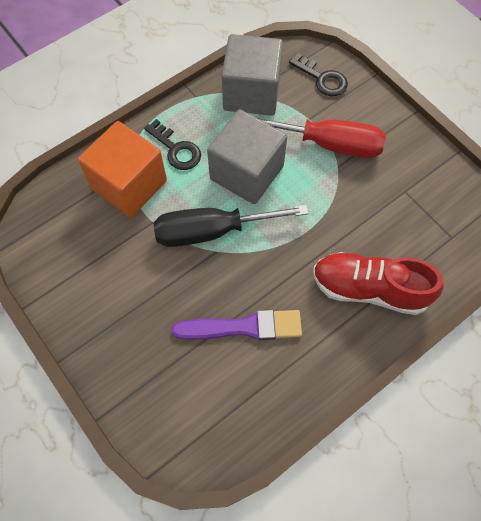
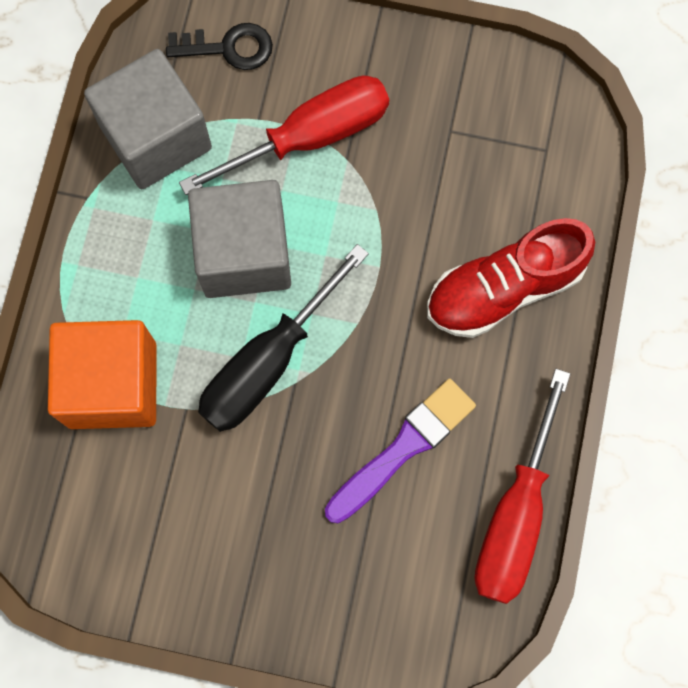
camera: 40 degrees left, 10 degrees up
black key [144,119,201,170] -> none
none -> red screwdriver [474,369,570,604]

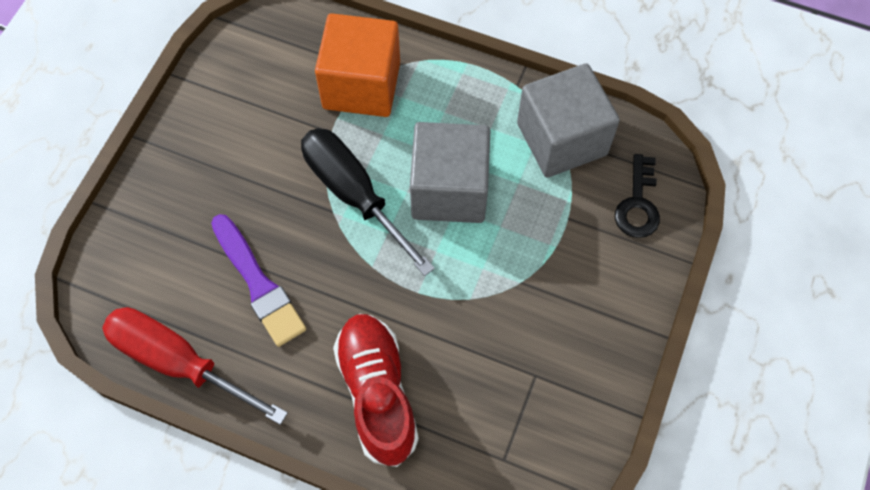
camera: 100 degrees right, 10 degrees down
red screwdriver [179,75,389,195] -> none

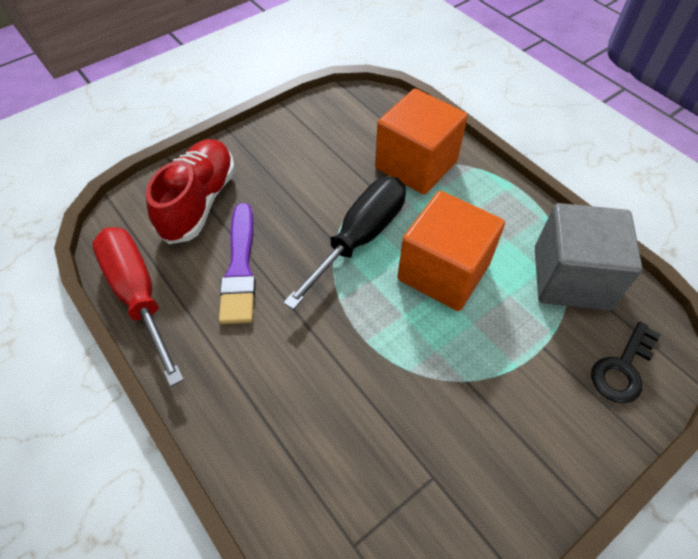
camera: 30 degrees right, 10 degrees down
black screwdriver [301,128,435,276] -> black screwdriver turned 45 degrees clockwise [283,177,406,310]
red shoe [333,314,419,467] -> red shoe moved to [146,139,235,244]
grey cube [410,122,490,223] -> orange cube [398,191,505,311]

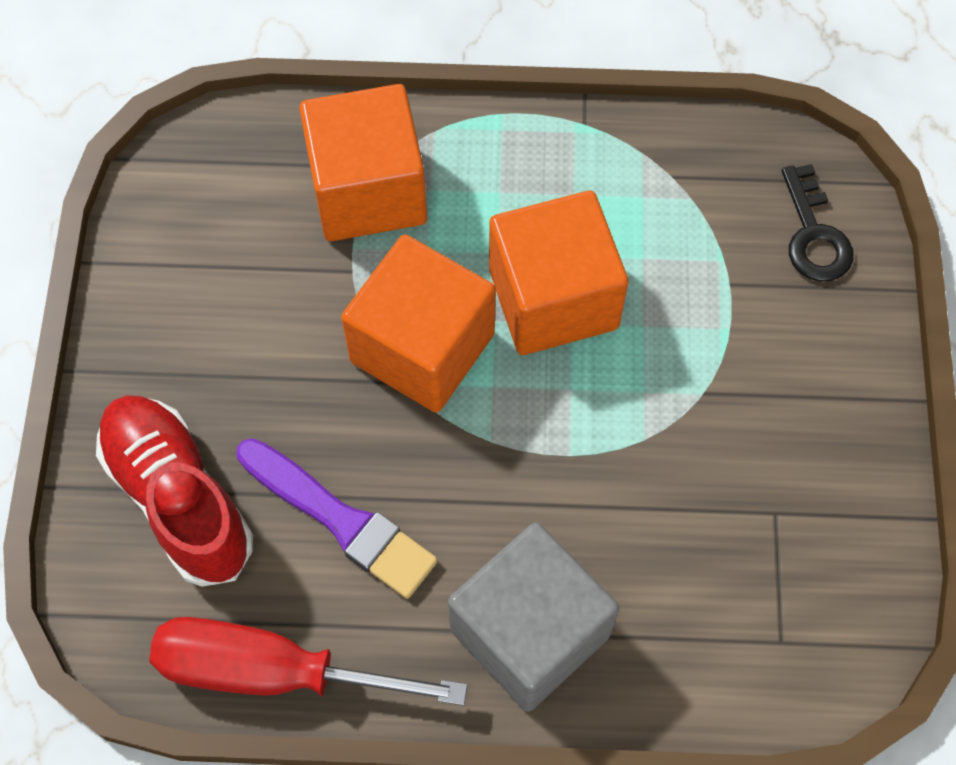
camera: 50 degrees left, 10 degrees up
black screwdriver [283,177,406,310] -> orange cube [341,234,496,413]
grey cube [535,203,643,310] -> grey cube moved to [448,522,620,712]

